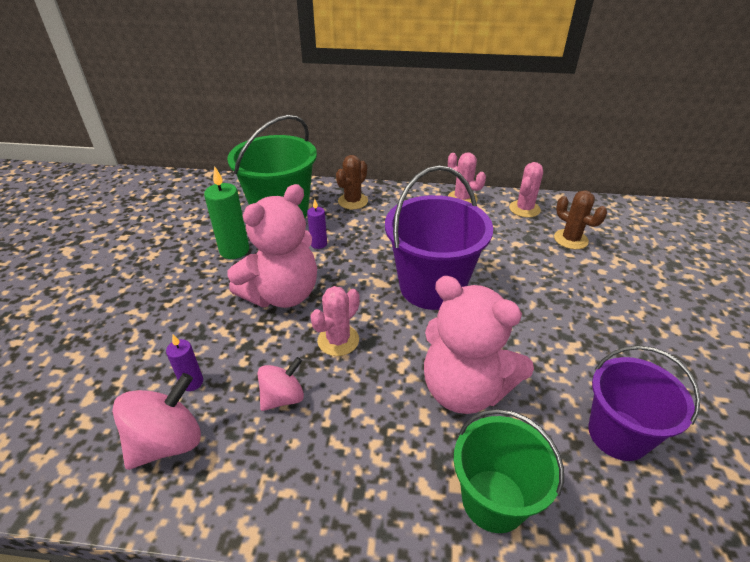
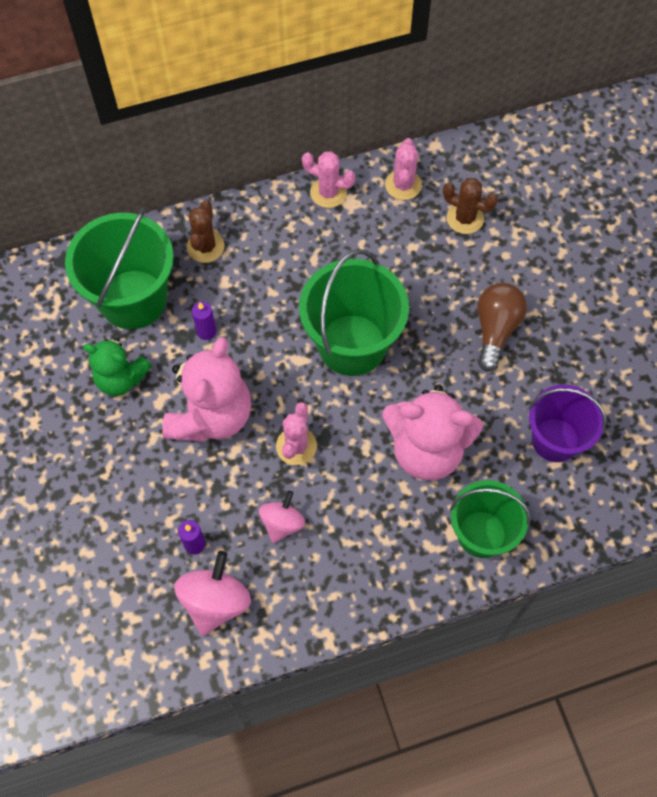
camera: 25 degrees left, 25 degrees up
green candle [204,166,249,259] -> green teddy bear [83,337,152,396]
purple bucket [385,166,493,310] -> green bucket [299,249,409,376]
none -> brown light bulb [477,283,527,372]

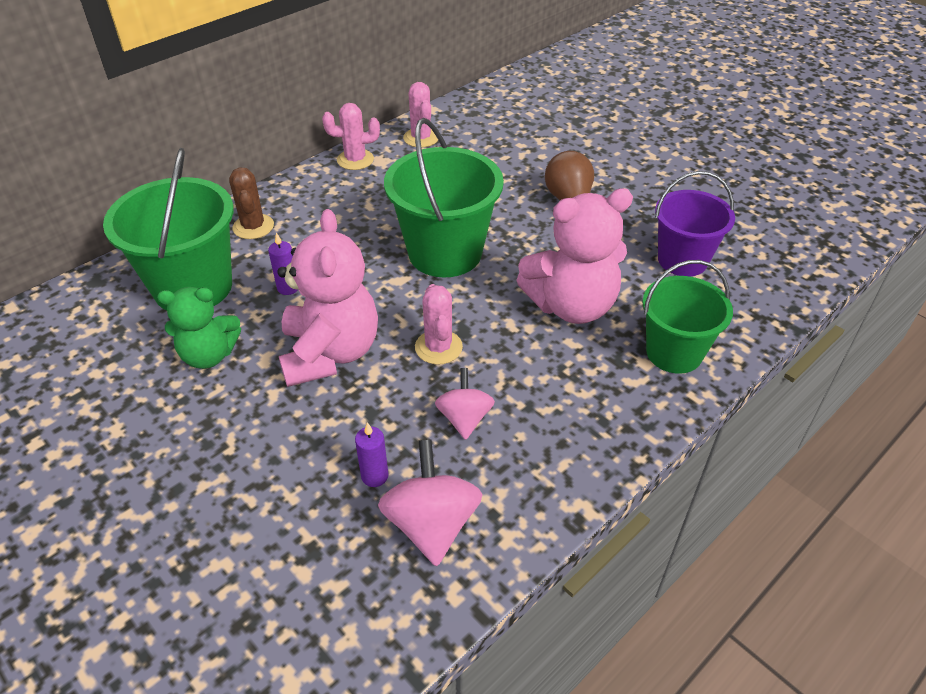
camera: 25 degrees left, 20 degrees down
brown cactus [443,178,498,234] -> none

